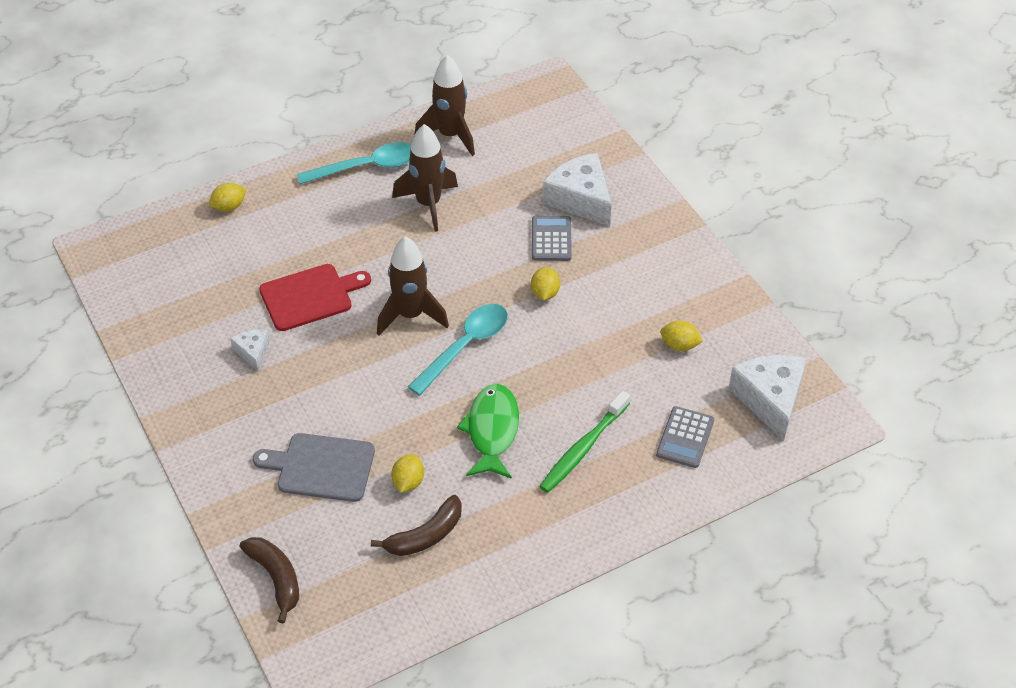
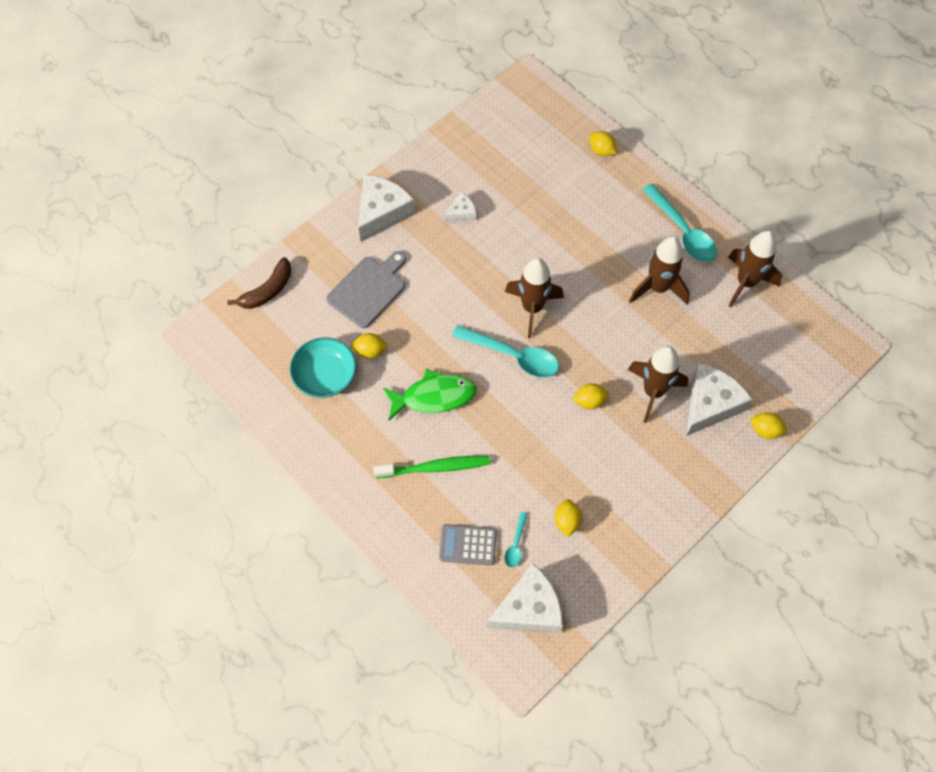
camera: 75 degrees right, 15 degrees up
grey cutting board [253,433,375,502] -> grey cutting board turned 45 degrees clockwise [326,251,406,328]
red cutting board [259,264,371,331] -> none
brown banana [371,495,462,556] -> turquoise bowl [290,337,356,398]
grey calculator [532,216,572,261] -> brown rocket [628,346,688,423]
green toothbrush [539,391,630,493] -> green toothbrush turned 150 degrees clockwise [373,456,490,478]
none -> white cheese [358,175,415,242]
none -> turquoise spoon [504,512,527,568]
none -> yellow lemon [750,412,787,439]

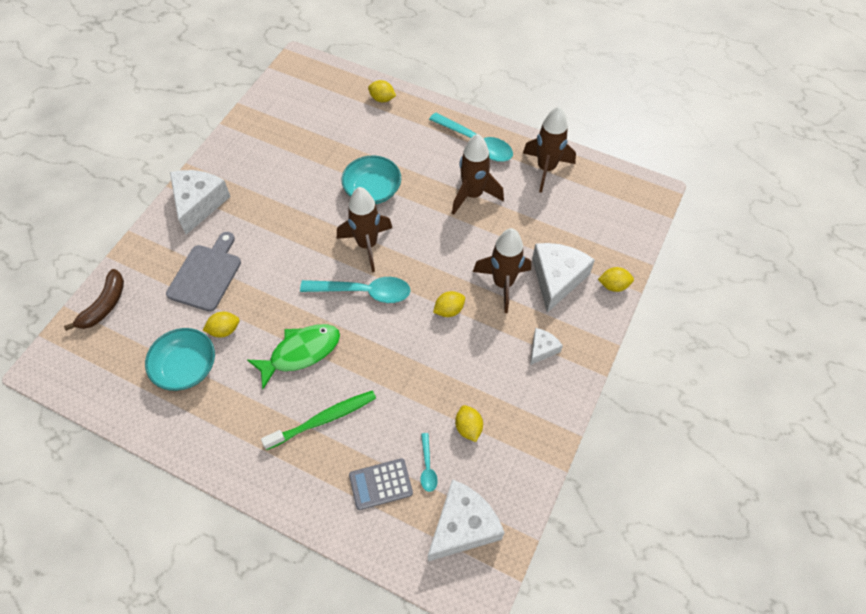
camera: 20 degrees left, 5 degrees down
white cheese [444,192,476,223] -> white cheese moved to [530,328,563,365]
none -> turquoise bowl [342,155,401,204]

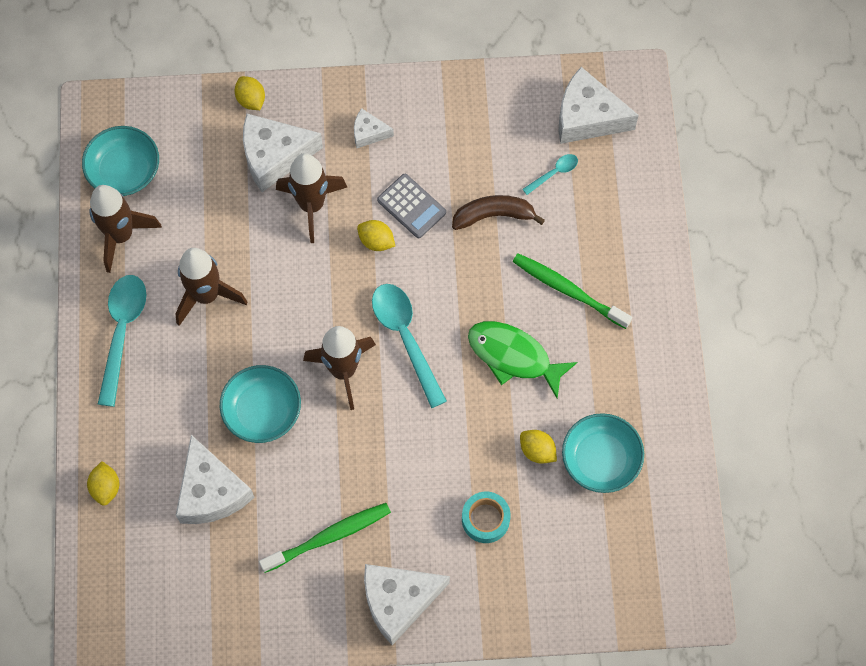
camera: 120 degrees left, 10 degrees up
brown banana [64,269,124,331] -> brown banana moved to [452,195,545,230]
grey cutting board [166,232,241,312] -> turquoise tape [462,492,511,543]
grey calculator [349,458,413,510] -> grey calculator moved to [377,174,446,238]
yellow lemon [455,405,483,442] -> none
none -> turquoise bowl [82,126,159,196]
none -> white cheese [176,435,255,524]
none -> green toothbrush [259,503,391,573]

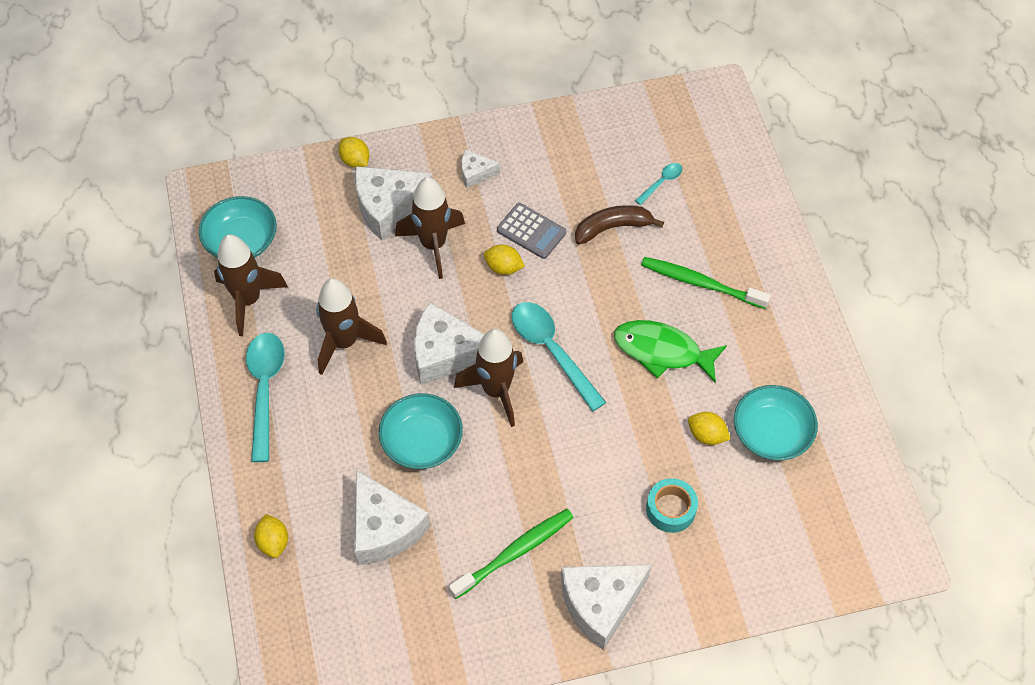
camera: 10 degrees left, 10 degrees down
white cheese [558,67,639,144] -> white cheese moved to [414,302,485,385]

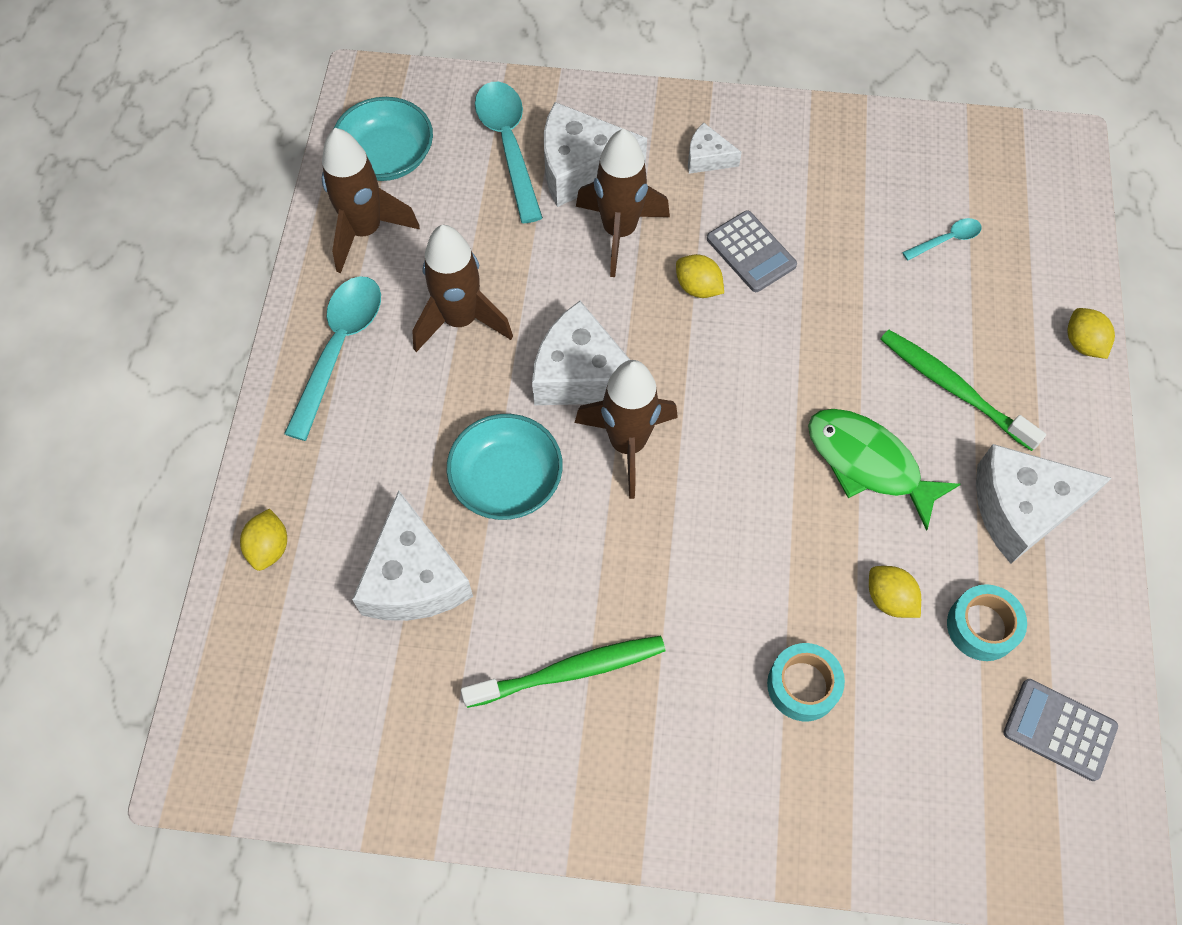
camera: 20 degrees right, 5 degrees up
yellow lemon [339,137,369,168] -> yellow lemon moved to [1067,308,1115,359]
turquoise spoon [512,302,606,412] -> turquoise spoon moved to [475,82,543,223]
white cheese [561,564,652,650] -> white cheese moved to [976,444,1111,564]
brown banana [575,205,664,245] -> none
turquoise bowl [734,385,818,461] -> turquoise tape [947,584,1027,661]
none -> grey calculator [1003,679,1118,781]

